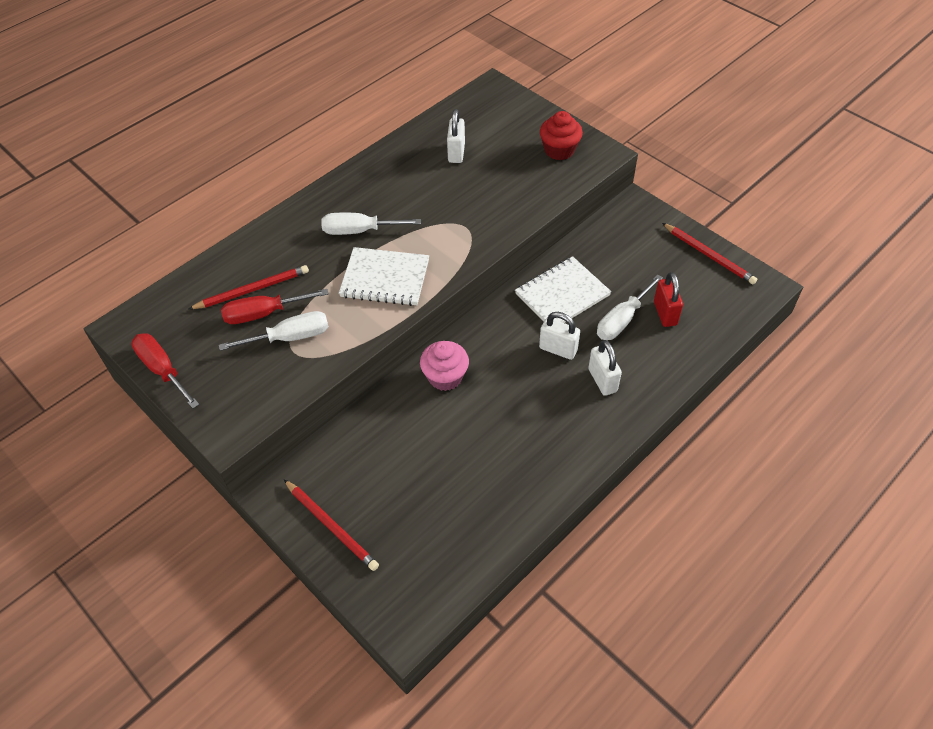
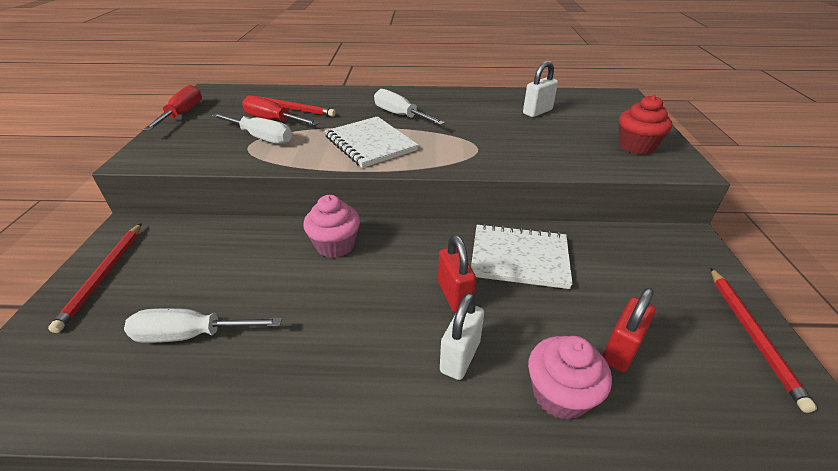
camera: 45 degrees right, 15 degrees down
white padlock [539,312,580,360] -> red padlock [438,235,476,313]
white screwdriver [597,274,663,340] -> white screwdriver moved to [124,308,282,343]
none -> pink cupcake [528,336,612,420]

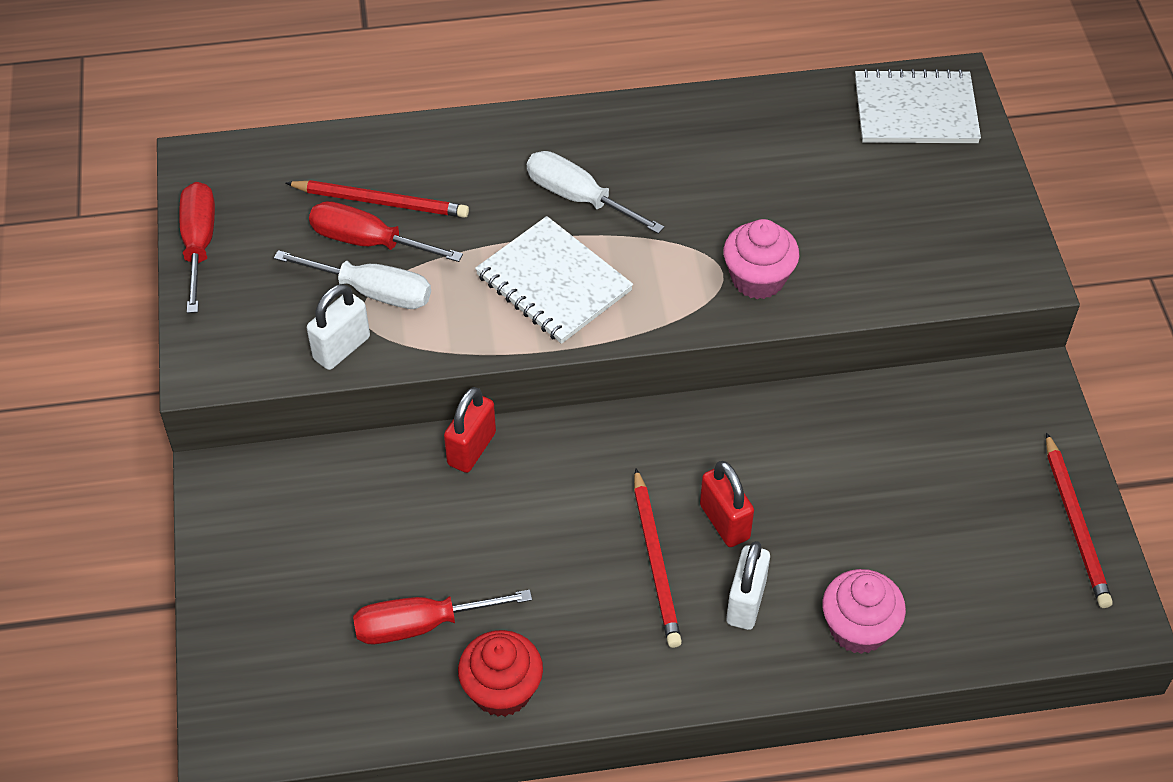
camera: 10 degrees left, 15 degrees up
red pencil [48,223,142,333] -> red pencil moved to [634,468,682,648]
white screwdriver [124,308,282,343] -> red screwdriver [353,589,532,644]
pink cupcake [303,195,360,258] -> pink cupcake moved to [723,219,799,299]
white notebook [471,224,573,289] -> white notebook moved to [855,69,981,143]
white padlock [523,61,558,117] -> white padlock moved to [307,284,370,370]
red padlock [602,288,655,372] -> red padlock moved to [444,387,496,473]
red cupcake [619,95,672,155] -> red cupcake moved to [458,630,543,717]

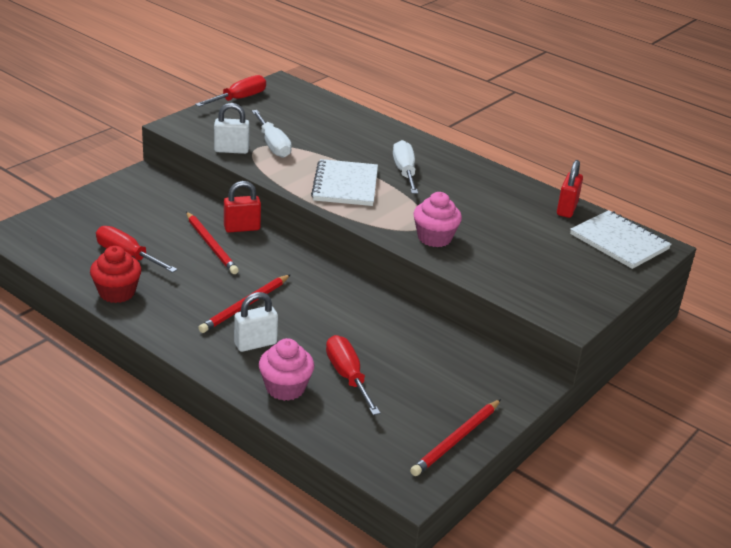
camera: 45 degrees right, 20 degrees down
red pencil [286,180,469,218] -> red pencil moved to [186,212,239,274]
red screwdriver [309,201,463,262] -> red screwdriver moved to [326,335,381,415]
red padlock [700,461,754,547] -> red padlock moved to [557,160,583,218]

